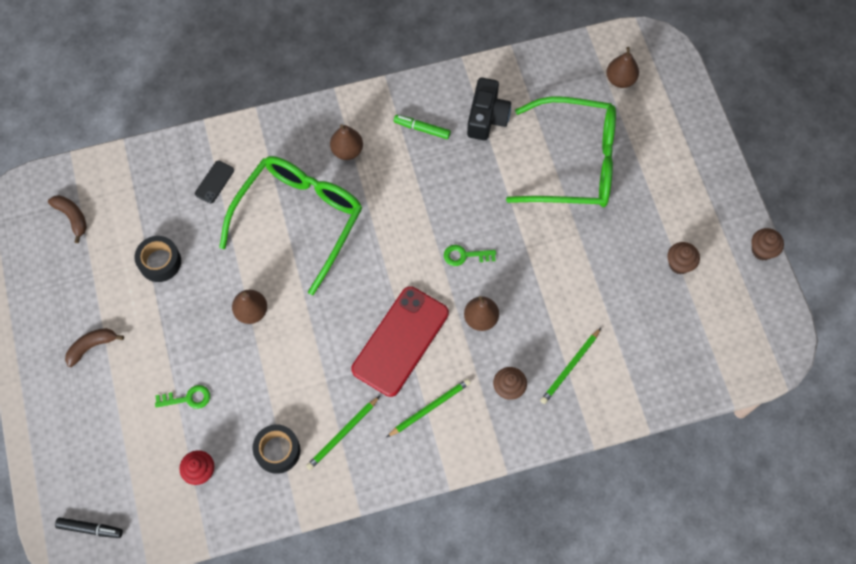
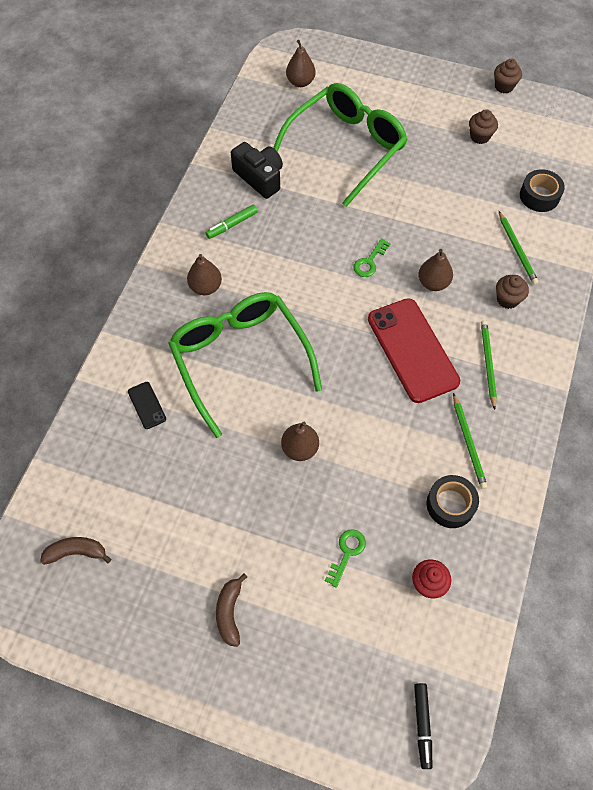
camera: 55 degrees left, 5 degrees down
black marker [55,517,123,538] -> black marker turned 135 degrees clockwise [414,683,432,769]
black tape [135,236,181,282] -> black tape moved to [520,169,565,212]

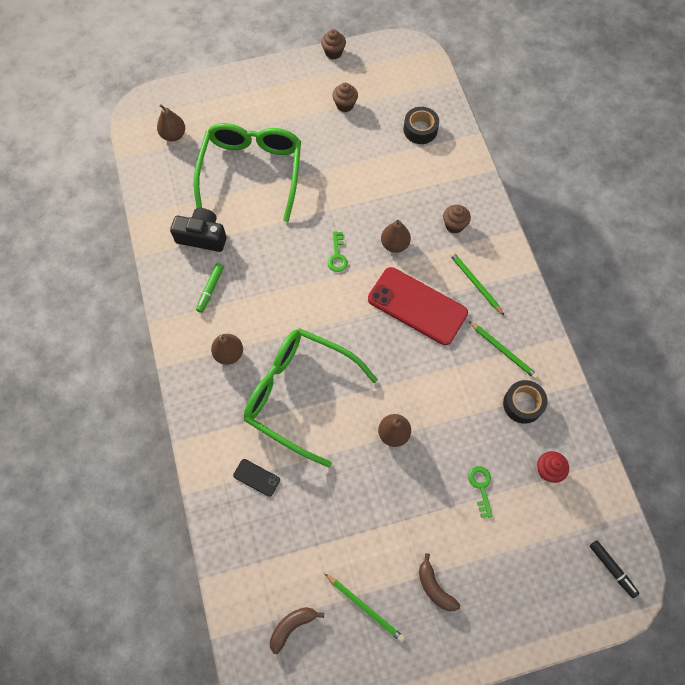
camera: 35 degrees left, 5 degrees up
green pencil [499,211,539,285] -> green pencil moved to [325,574,405,642]

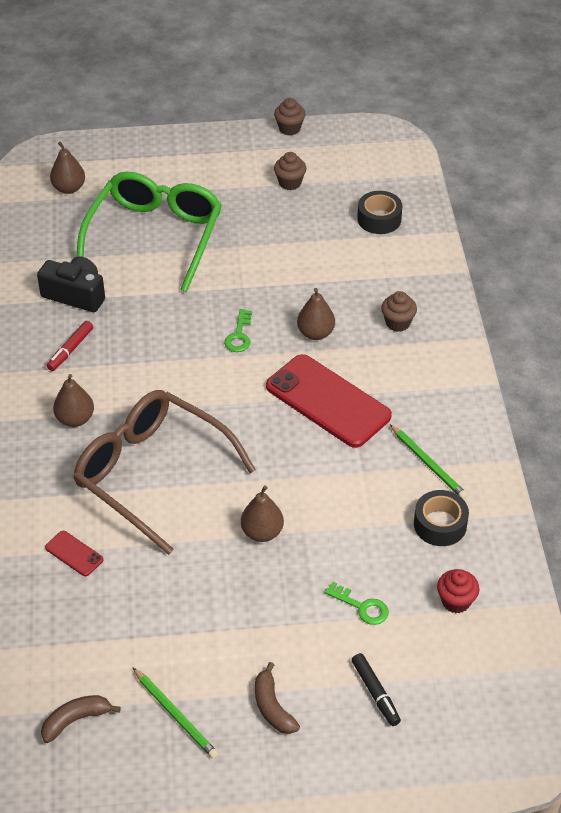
camera: 10 degrees right, 20 degrees down
green marker [196,263,224,313] -> red marker [47,321,93,371]
black phone [233,459,280,497] -> red phone [45,531,103,576]
green glasses [244,328,378,467] -> brown glasses [73,390,256,555]
green pencil [449,251,504,315] -> none
green key [468,466,493,518] -> green key turned 120 degrees clockwise [324,582,389,625]
black marker [590,541,639,598] -> black marker moved to [352,653,401,726]

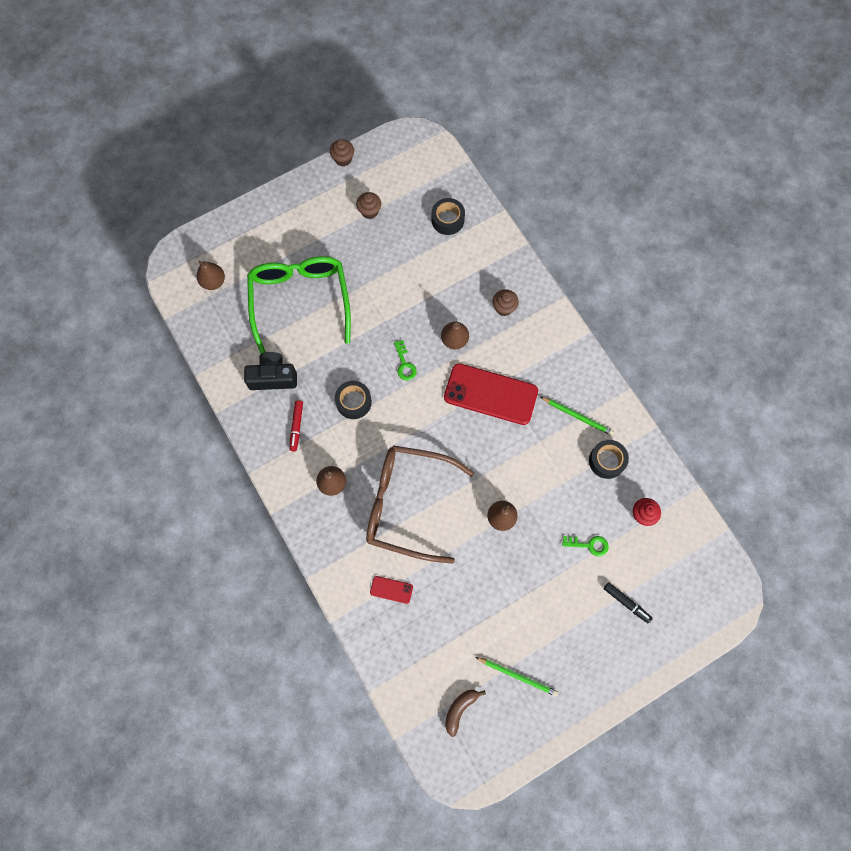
camera: 25 degrees left, 25 degrees up
brown banana [255,662,300,734] -> none
none -> black tape [335,381,372,419]

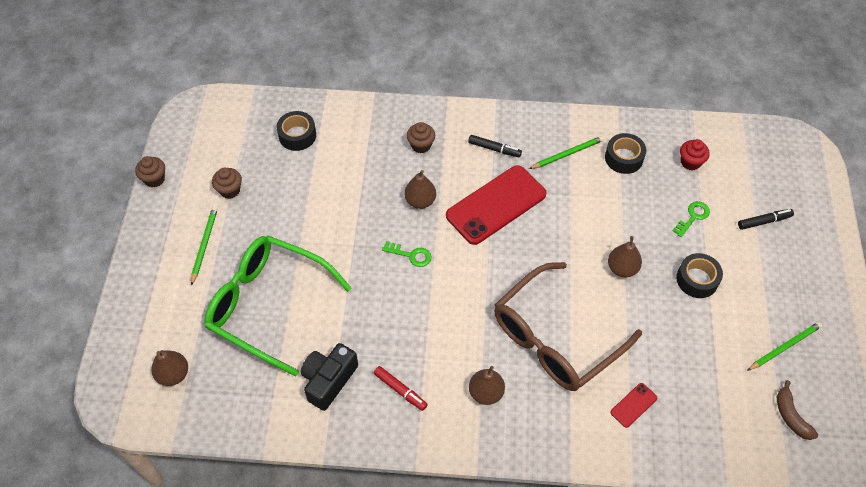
camera: 55 degrees left, 15 degrees down
black tape [335,381,372,419] -> black tape moved to [676,253,723,298]
none -> green pencil [191,206,218,286]
none -> black marker [468,135,522,157]

